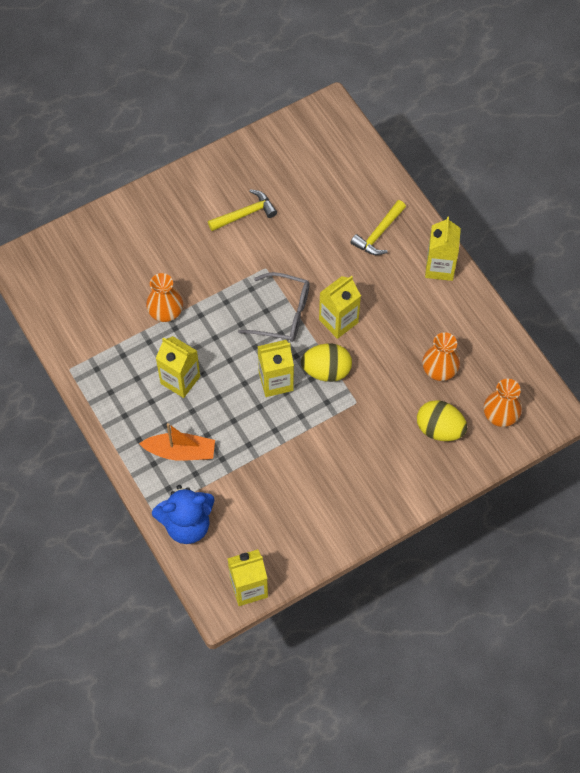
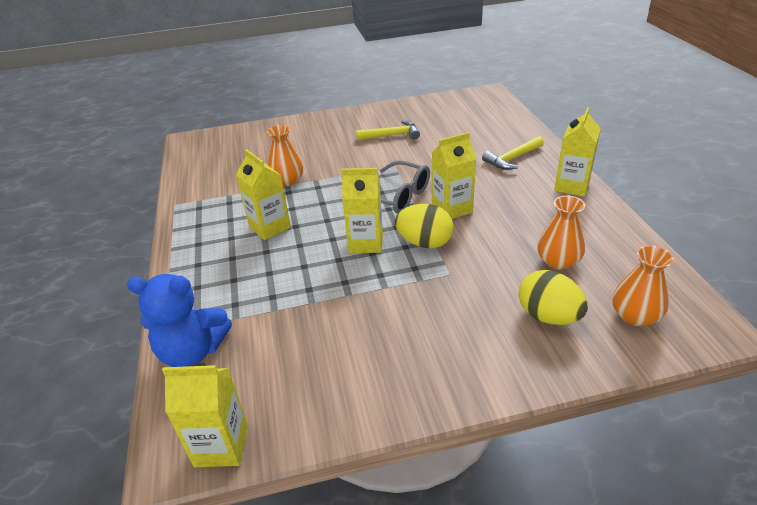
camera: 20 degrees right, 25 degrees down
orange boat [139,423,215,461] -> none

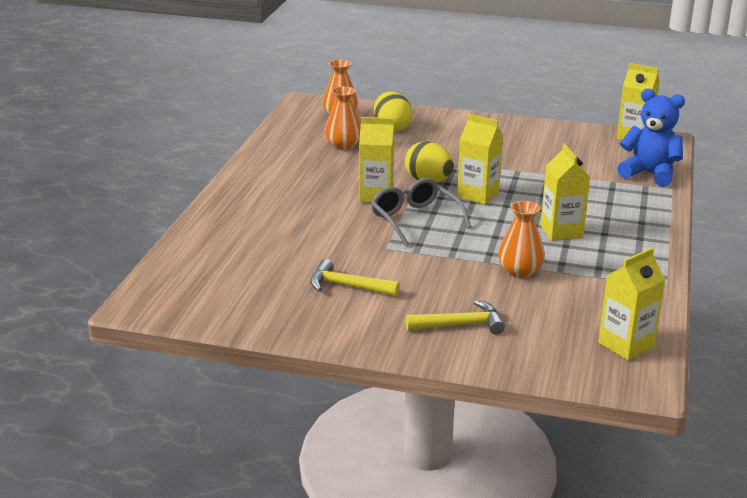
camera: 155 degrees left, 10 degrees down
yellow hammer [482,136,544,170] -> yellow hammer moved to [406,300,505,335]
yellow carton [554,107,601,197] -> yellow carton moved to [598,248,665,361]

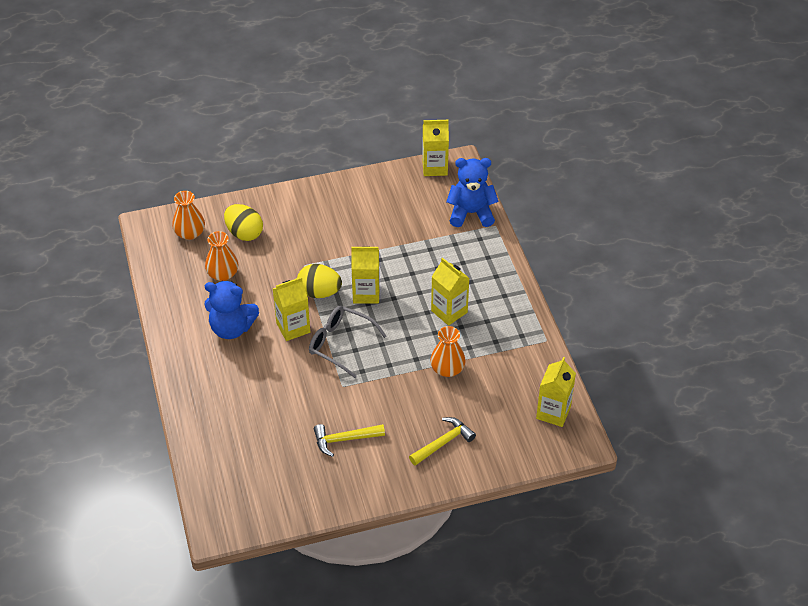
camera: 30 degrees left, 20 degrees up
none -> blue teddy bear [204,281,259,339]

